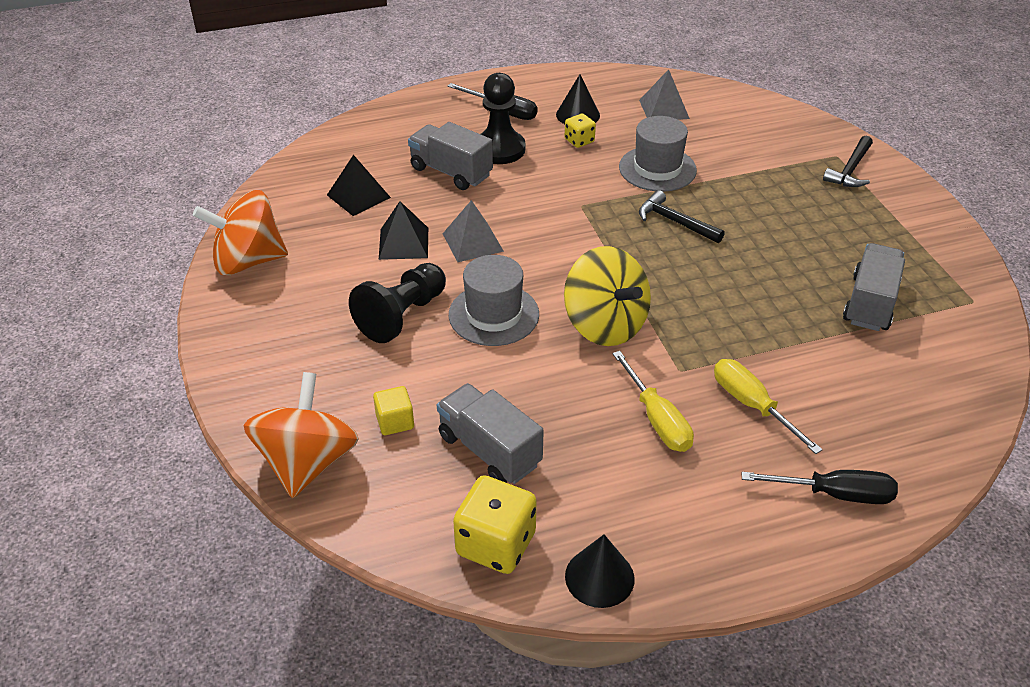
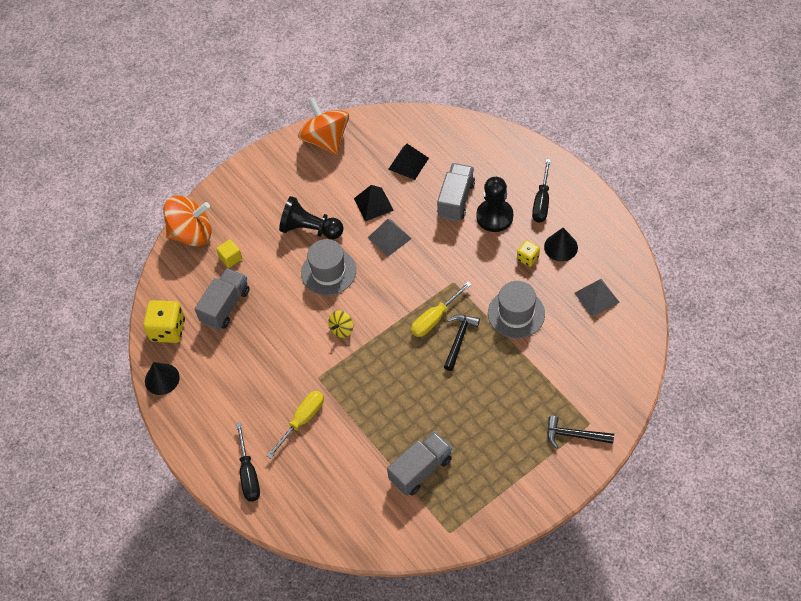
camera: 75 degrees right, 15 degrees up
yellow spinning top [564,246,651,346] -> yellow spinning top [328,310,353,338], size x0.46
yellow screwdriver [613,351,694,452] -> yellow screwdriver moved to [411,282,472,337]
grey truck [843,243,905,331] -> grey truck turned 45 degrees counterclockwise [387,431,452,496]

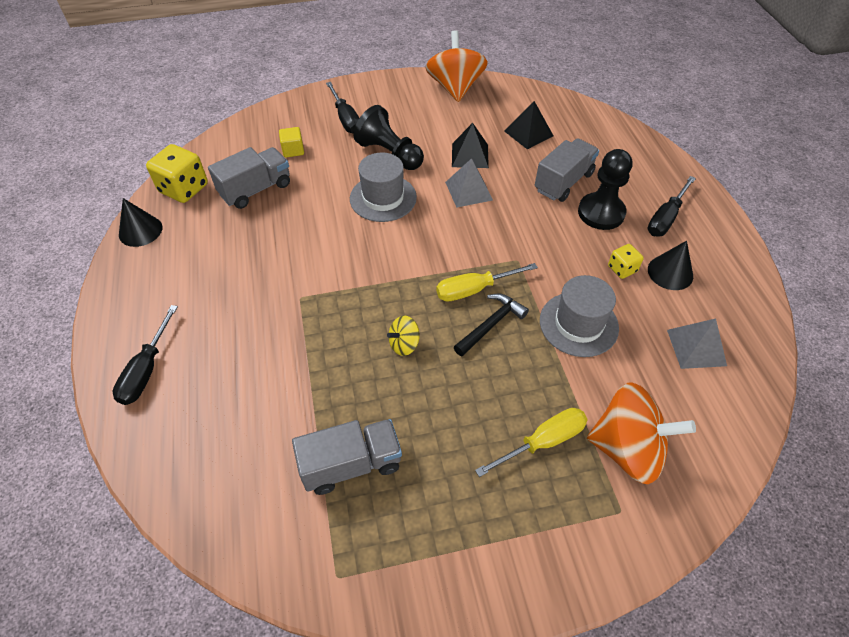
camera: 20 degrees right, 5 degrees down
orange spinning top [163,196,211,246] -> orange spinning top moved to [587,383,696,484]
yellow screwdriver [267,391,324,459] -> yellow screwdriver moved to [475,408,588,477]
yellow spinning top [328,310,353,338] -> yellow spinning top moved to [387,316,420,356]
black hammer [547,416,614,449] -> none
none -> black screwdriver [326,82,359,134]

